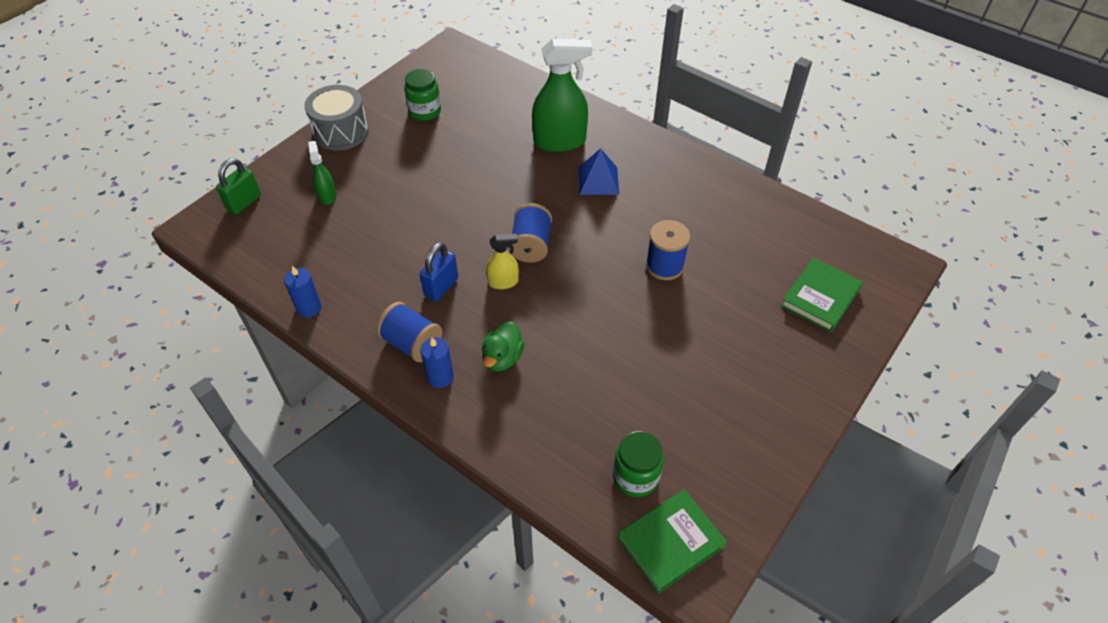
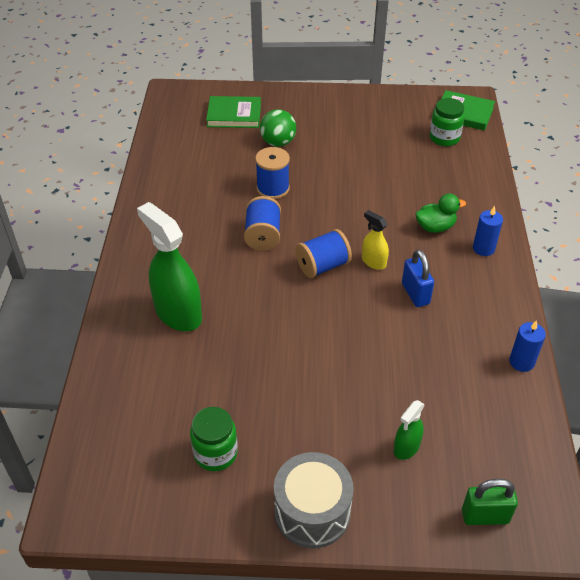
camera: 125 degrees left, 5 degrees down
blue spool [376,302,442,362] -> blue spool moved to [244,196,281,251]
blue padlock [420,242,458,301] -> blue padlock turned 75 degrees clockwise [402,249,434,307]
blue pyramid [579,148,619,195] -> none
none -> green ball [260,109,296,147]

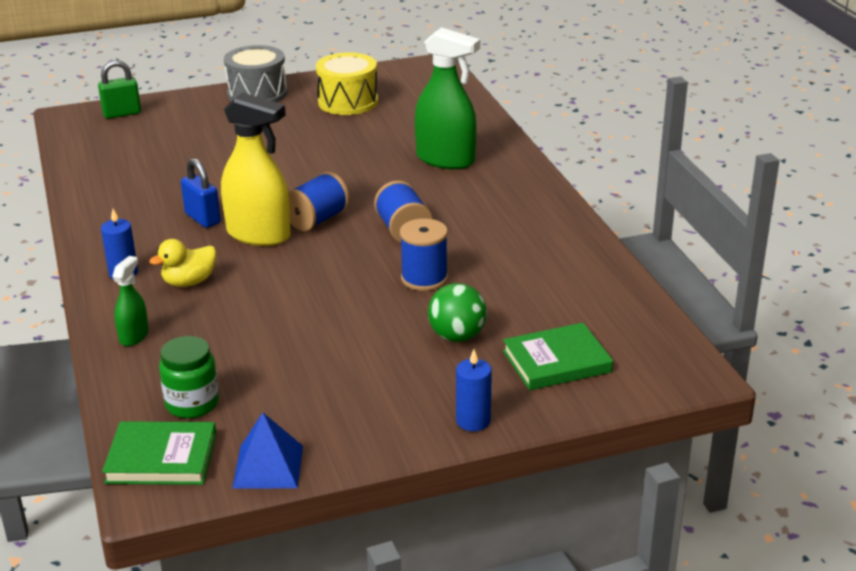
camera: 160 degrees right, 15 degrees down
green jar [190,407,238,471] -> yellow drum [316,52,378,115]
yellow spray bottle [362,210,389,270] -> yellow spray bottle [221,92,291,246], size x1.99
green spray bottle [394,400,425,460] -> green spray bottle moved to [112,256,149,346]
green duck [415,194,466,233] -> yellow duck [149,239,217,287]
blue candle [509,320,546,372] -> blue candle moved to [456,350,492,431]
none -> blue pyramid [232,413,303,489]

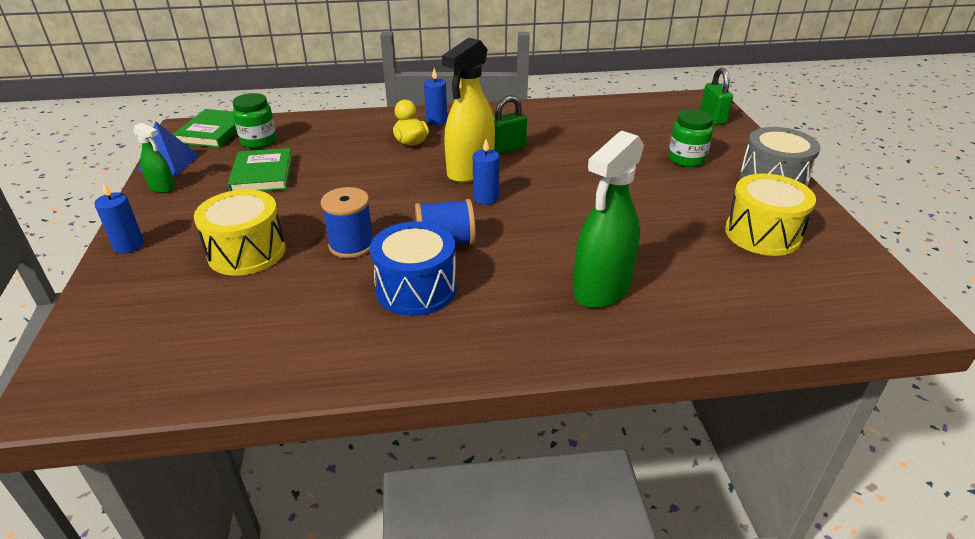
camera: 100 degrees right, 5 degrees up
green spray bottle [112,256,149,346] -> green spray bottle moved to [133,123,175,193]
blue padlock [181,158,221,228] -> green padlock [494,96,527,154]
blue spool [288,172,350,231] -> blue candle [473,139,499,205]
green ball [428,283,487,342] -> yellow drum [194,189,286,276]
green book [503,323,613,390] -> green book moved to [228,148,292,191]
none -> blue drum [370,221,457,316]
none -> green jar [668,109,713,167]

